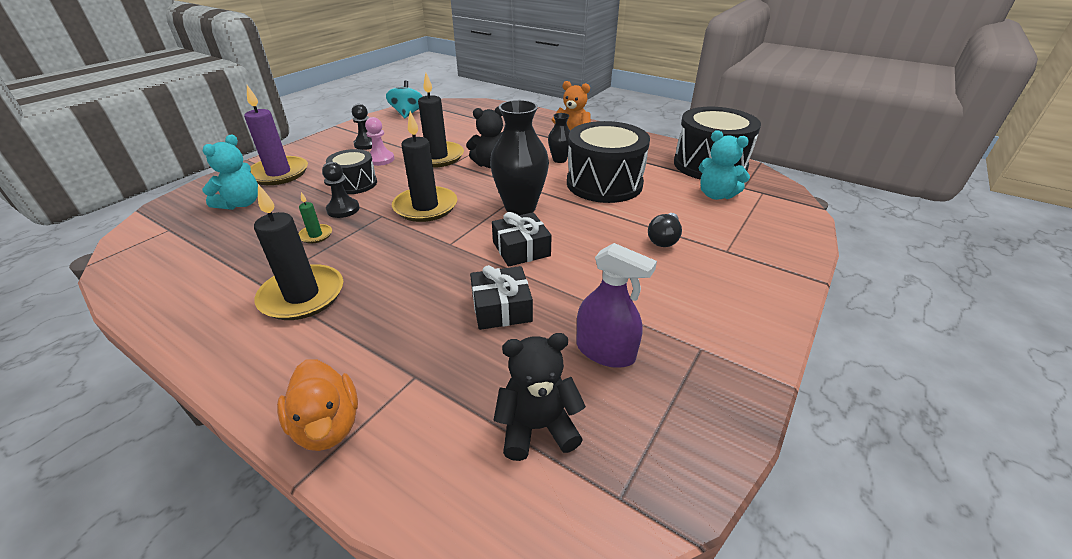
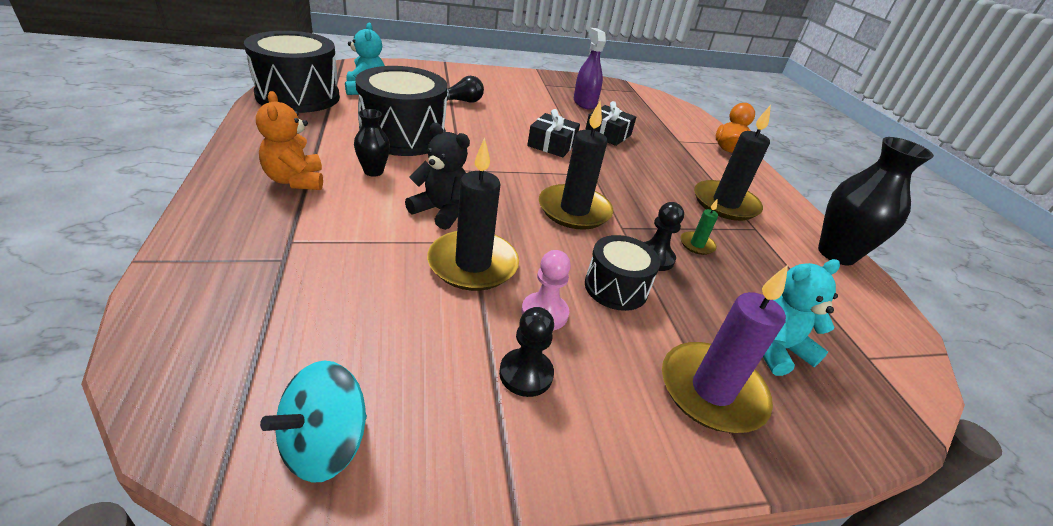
camera: 140 degrees left, 0 degrees up
black vase [490,100,549,215] -> black vase moved to [818,137,934,265]
black teddy bear [494,333,586,461] -> none

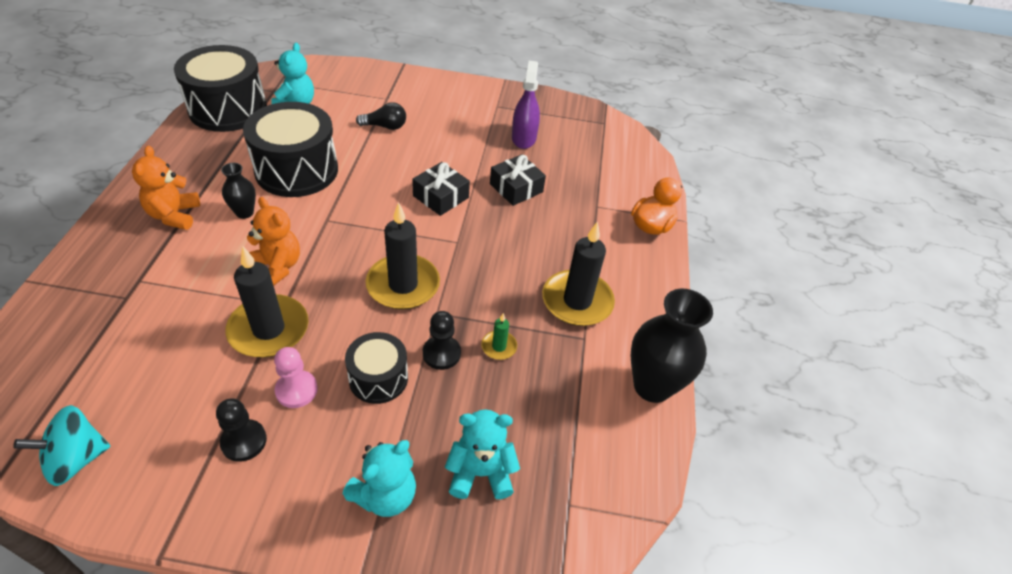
camera: 20 degrees right, 10 degrees up
black teddy bear [405,123,470,230] -> orange teddy bear [247,197,300,286]
purple candle [662,265,788,433] -> turquoise teddy bear [343,440,416,517]

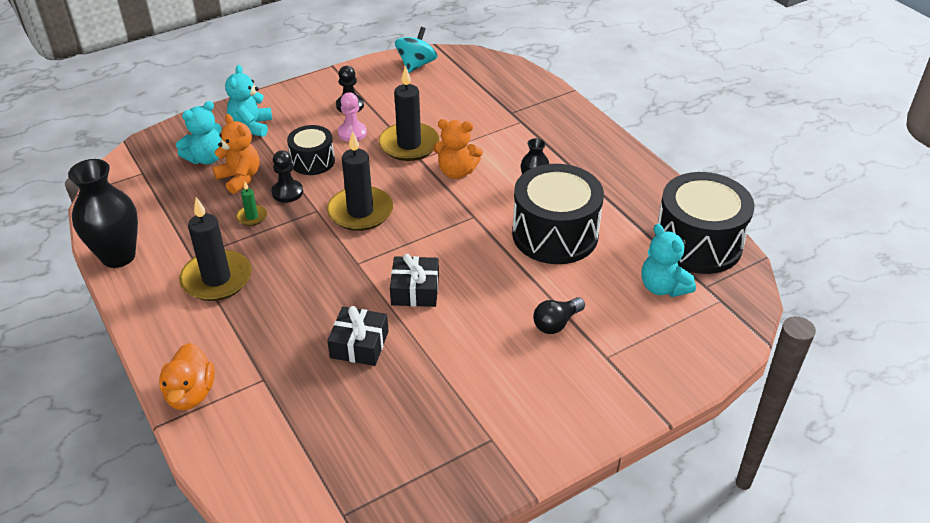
camera: 145 degrees right, 5 degrees down
orange teddy bear [132,146,200,230] -> orange teddy bear moved to [212,114,260,194]
purple spray bottle [512,61,540,149] -> none

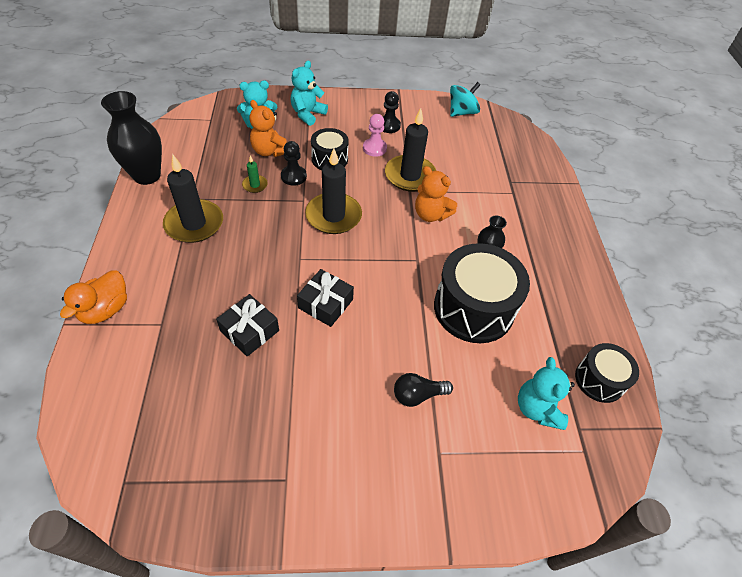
camera: 25 degrees right, 10 degrees up
orange teddy bear [212,114,260,194] -> orange teddy bear turned 150 degrees clockwise [249,100,287,157]
black drum [655,172,754,274] -> black drum [575,343,639,403], size x0.56

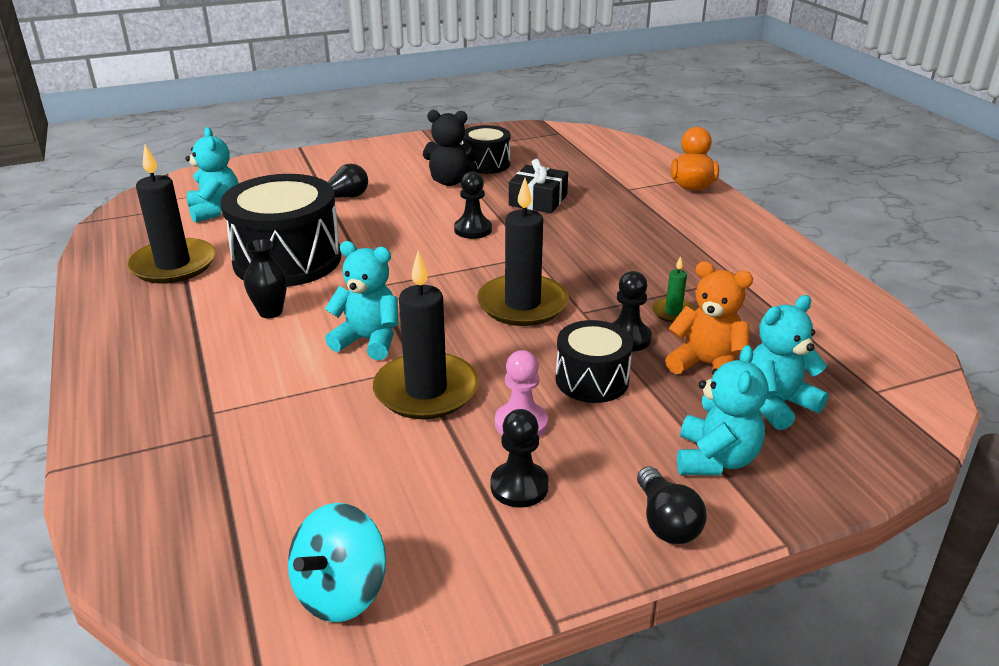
camera: 165 degrees right, 20 degrees down
black vase [101,91,162,185] -> none
black candle [163,154,223,243] -> black candle moved to [127,145,215,284]
black gift [297,269,354,327] -> black pawn [454,172,492,239]
orange teddy bear [415,166,457,222] -> turquoise teddy bear [325,241,398,360]
black drum [575,343,639,403] -> black drum moved to [462,125,511,174]
none -> black teddy bear [423,110,479,186]
none -> black light bulb [637,466,707,544]

